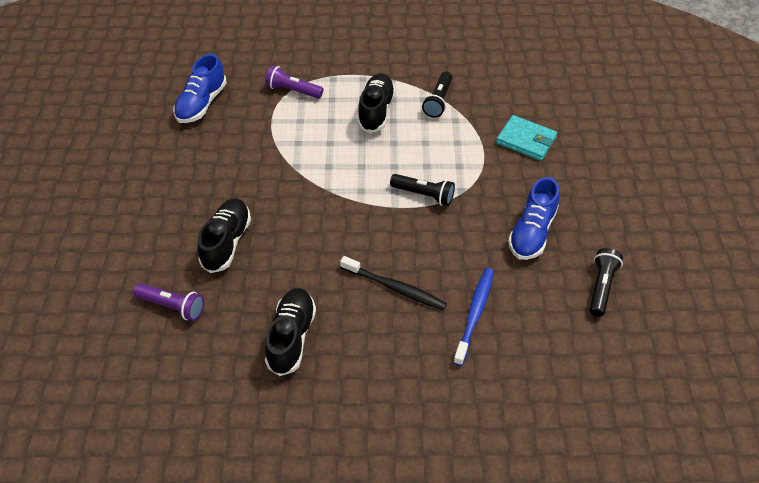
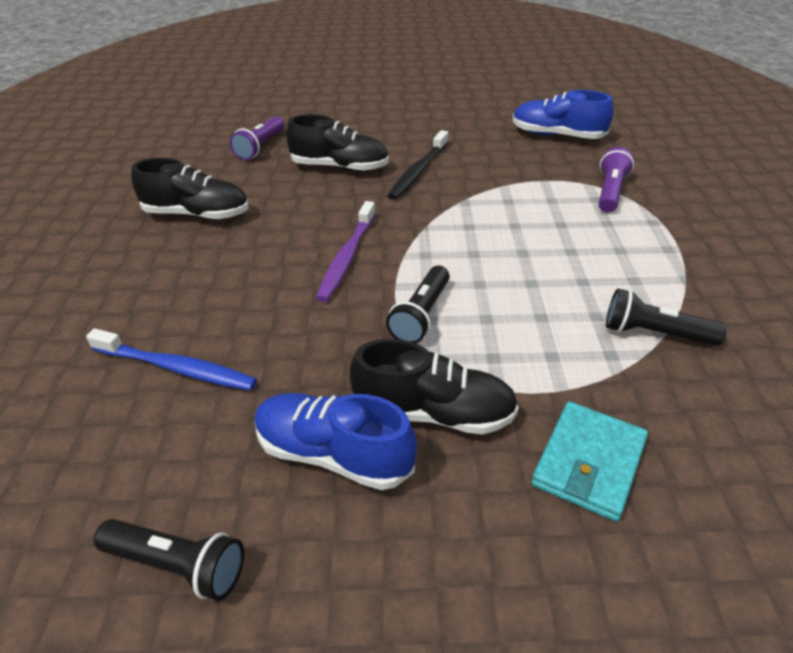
camera: 90 degrees right, 10 degrees down
black toothbrush [340,256,447,310] -> black toothbrush moved to [387,130,449,200]
black shoe [357,73,396,133] -> black shoe moved to [350,339,519,435]
none -> purple toothbrush [316,201,376,302]

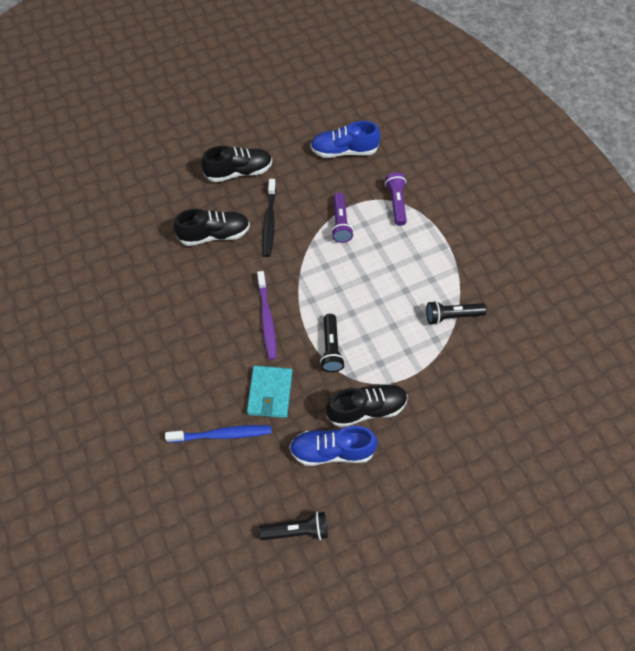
camera: 25 degrees left, 20 degrees up
black shoe [131,158,248,220] -> black shoe moved to [201,146,272,182]
purple flashlight [229,116,284,160] -> purple flashlight moved to [331,193,354,243]
turquoise wallet [531,401,648,521] -> turquoise wallet moved to [247,366,292,418]

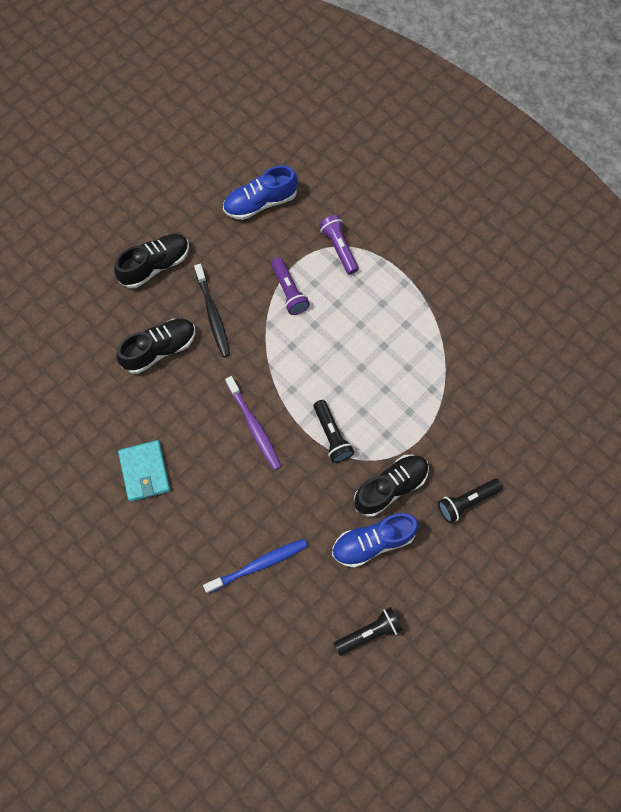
camera: 20 degrees left, 10 degrees up
turquoise wallet [247,366,292,418] -> turquoise wallet moved to [118,440,170,502]
black flashlight [426,301,487,325] -> black flashlight moved to [438,479,503,523]

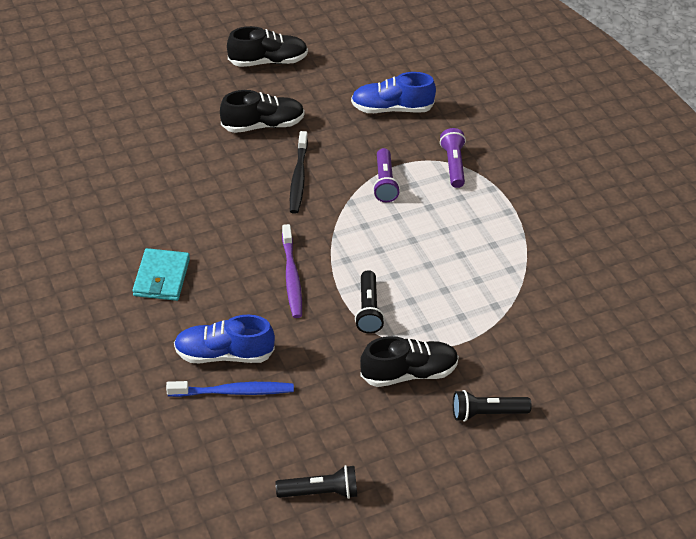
camera: 20 degrees right, 25 degrees down
black shoe [116,319,196,374] -> black shoe moved to [227,26,308,67]
blue shoe [332,513,419,568] -> blue shoe moved to [174,315,275,363]

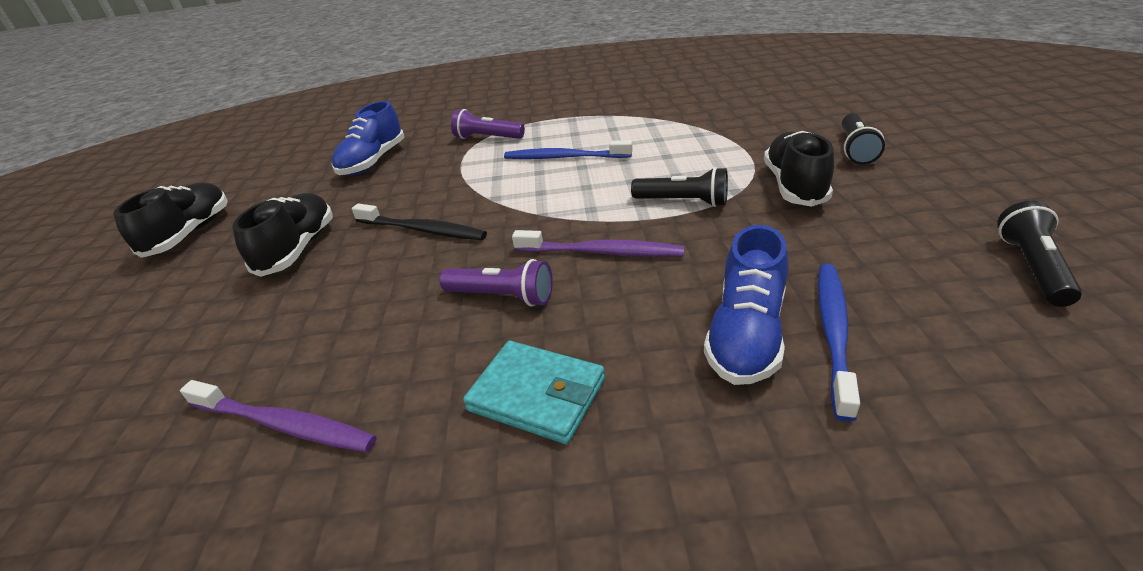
camera: 65 degrees left, 10 degrees down
purple flashlight [373,148,400,202] -> purple flashlight moved to [440,259,553,307]
none -> purple toothbrush [180,380,377,452]
none -> blue toothbrush [504,140,633,159]

